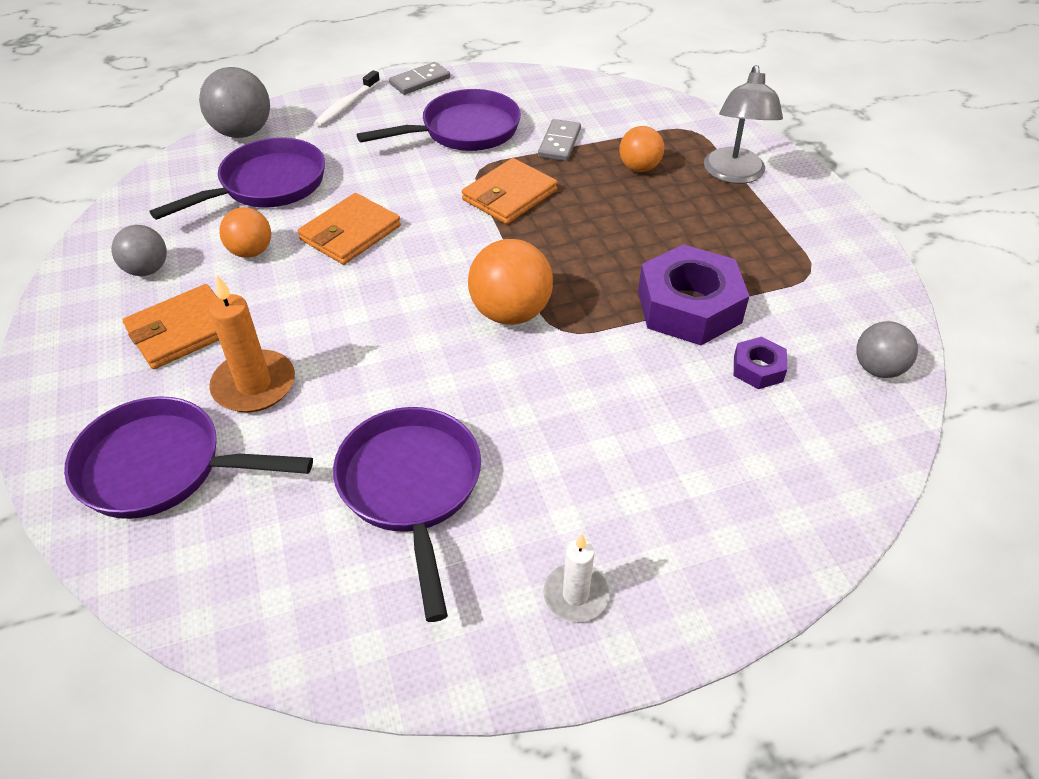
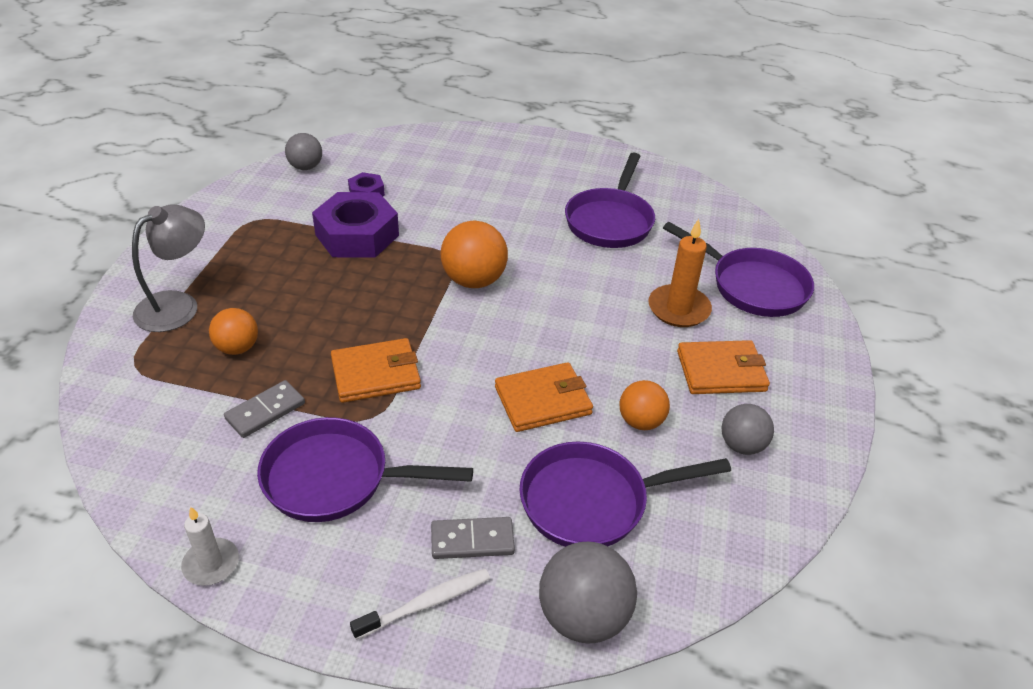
camera: 150 degrees left, 5 degrees down
grey domino [389,62,450,95] -> grey domino moved to [431,517,515,559]
white candle [543,534,609,622] -> white candle moved to [181,507,239,586]

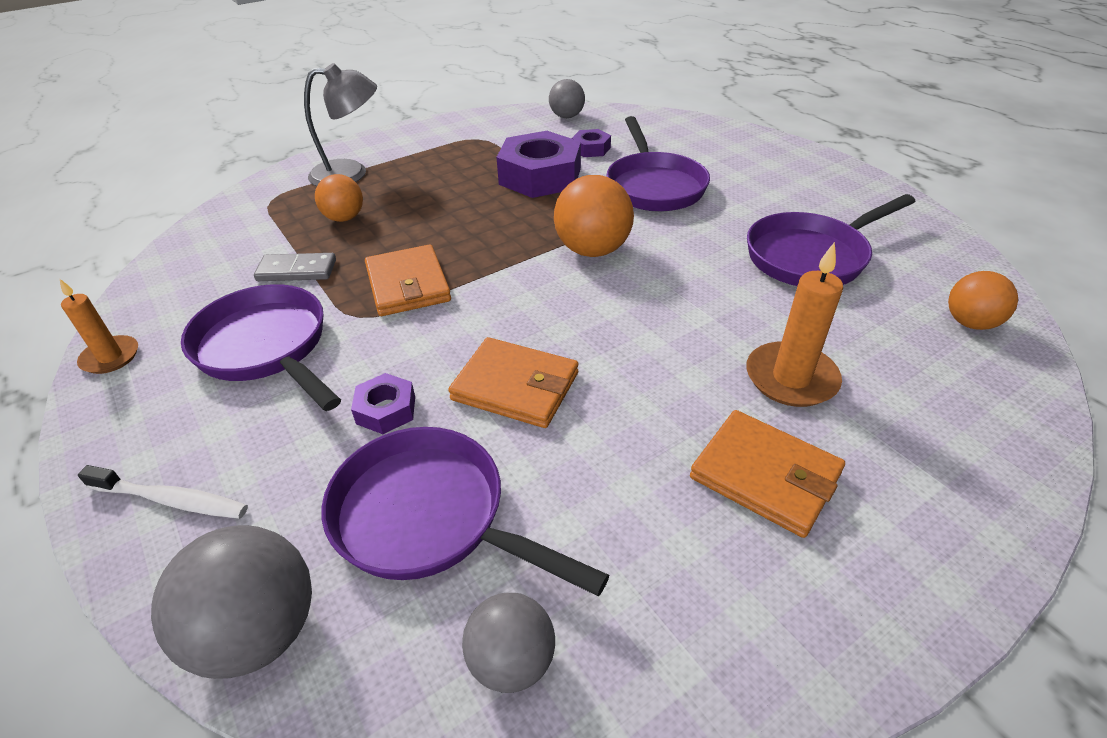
camera: 45 degrees right, 0 degrees up
white candle [181,507,239,586] -> orange candle [59,278,138,374]
orange wallet [331,338,421,403] -> orange wallet turned 45 degrees clockwise [365,245,451,316]
grey domino [431,517,515,559] -> none
orange ball [619,380,670,430] -> orange ball moved to [948,271,1018,330]
purple pan [663,222,814,317] -> purple pan moved to [606,116,710,212]
grey ball [722,404,774,455] -> grey ball moved to [462,593,555,693]
none -> purple nut [351,373,415,434]

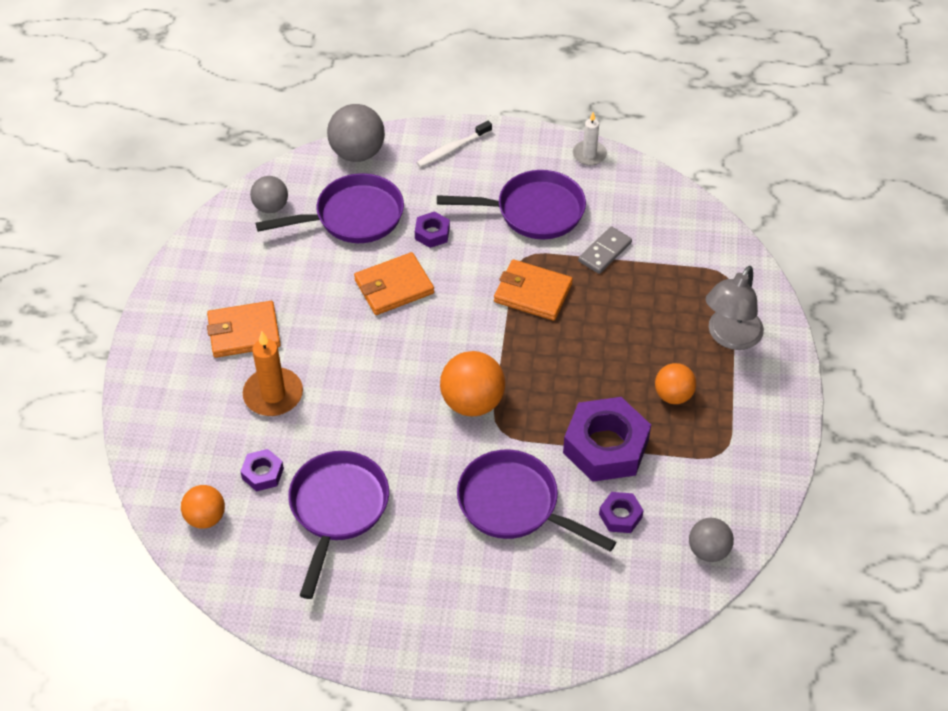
camera: 130 degrees right, 10 degrees up
orange candle [59,278,138,374] -> white candle [573,112,607,166]
orange ball [315,174,363,222] -> orange ball moved to [655,363,696,404]
none -> purple nut [240,449,284,492]

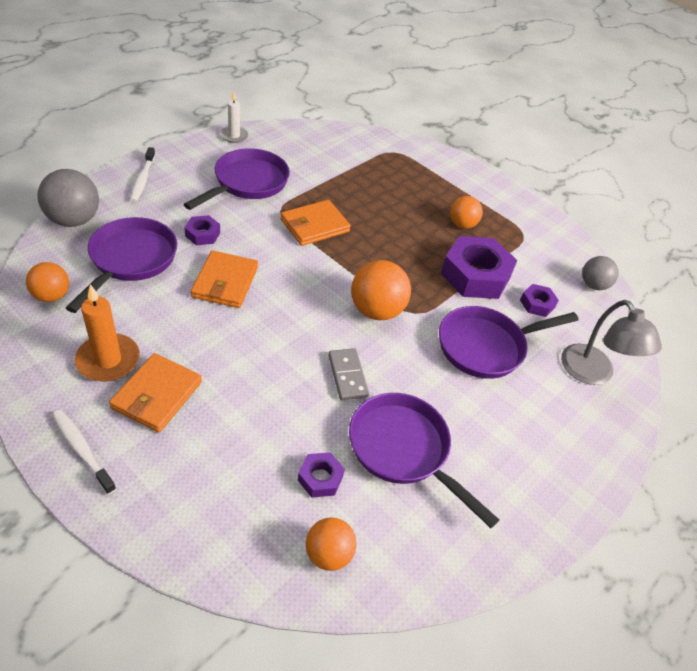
camera: 60 degrees left, 5 degrees down
orange candle [243,332,303,416] -> orange candle moved to [75,284,140,382]
grey ball [250,176,288,213] -> orange ball [26,262,69,302]
grey domino [578,226,632,274] -> grey domino moved to [328,348,369,400]
grey lamp [706,266,764,350] -> grey lamp moved to [561,300,662,385]
none -> white toothbrush [52,410,116,495]

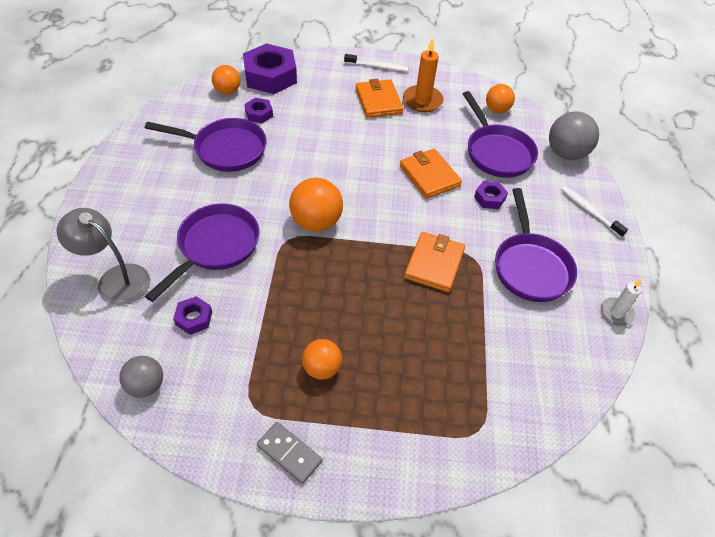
camera: 145 degrees right, 5 degrees up
grey domino [328,348,369,400] -> grey domino moved to [257,422,322,484]
purple nut [441,236,517,299] -> purple nut moved to [243,43,297,94]

